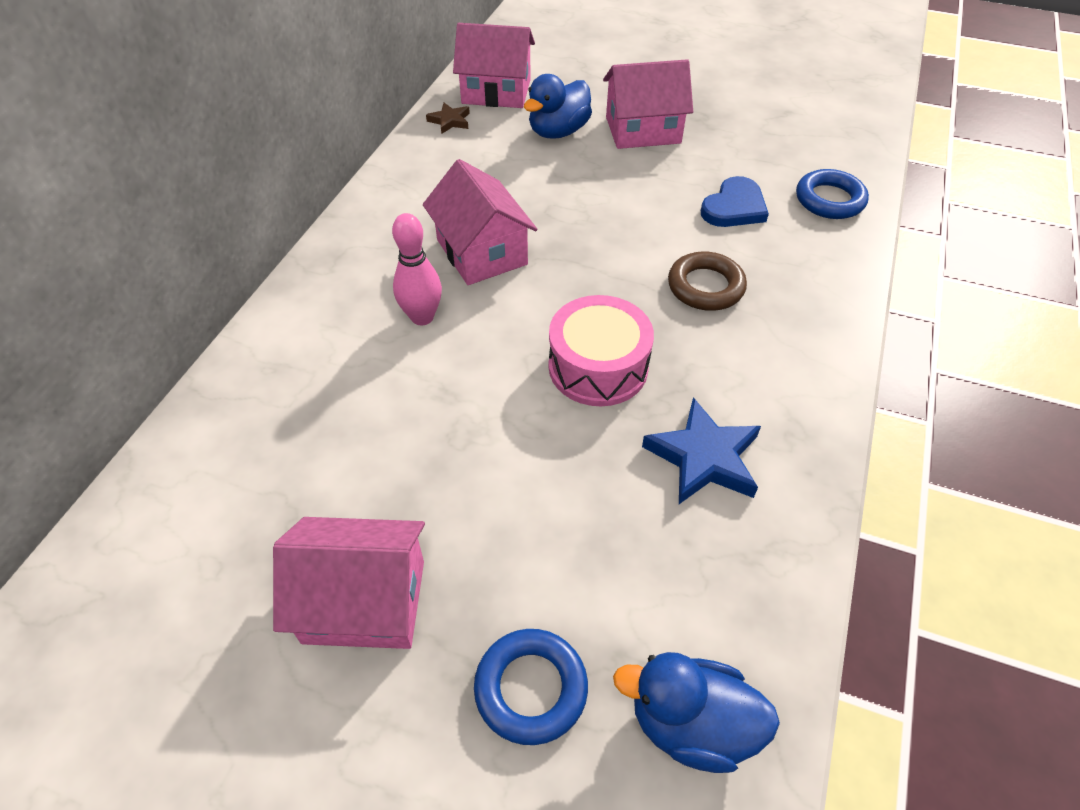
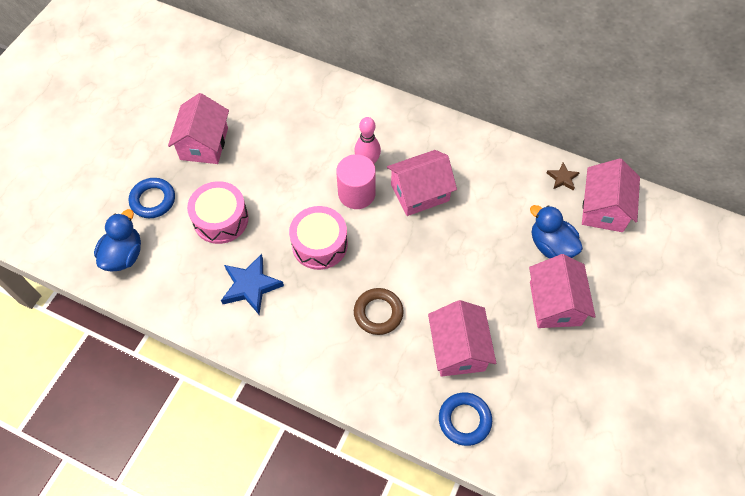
camera: 95 degrees right, 10 degrees up
blue heart [701,176,769,227] -> pink house [428,300,496,377]
none -> pink drum [187,181,249,244]
none -> pink cylinder [336,154,376,209]

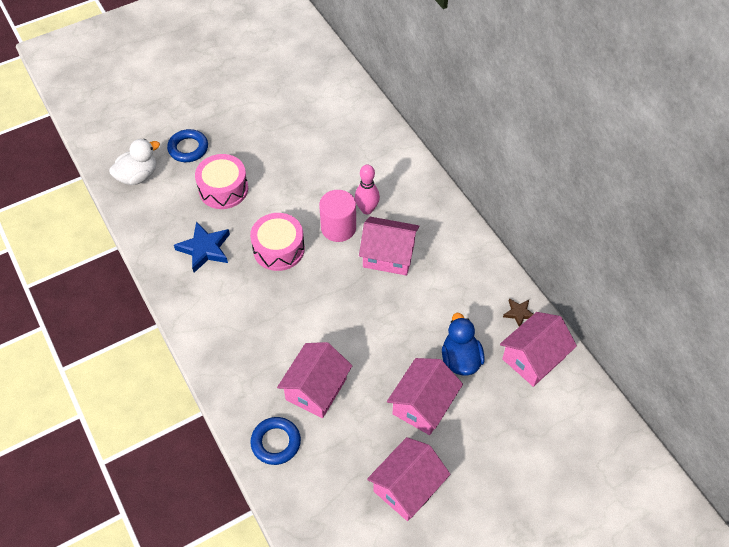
camera: 35 degrees right, 5 degrees down
blue duck [94,209,141,272] -> white duck [109,139,160,185]
pink house [168,93,229,164] -> pink house moved to [367,437,451,521]
brown ring [354,288,404,335] -> none

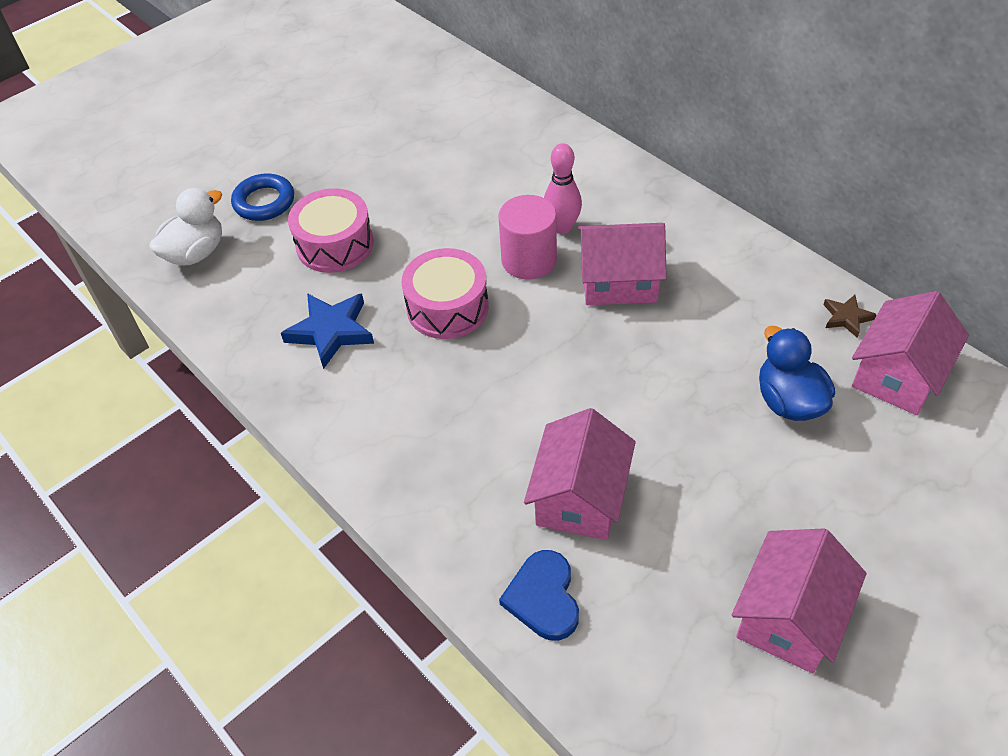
camera: 10 degrees left, 5 degrees down
blue ring [250,417,301,465] -> blue heart [499,550,579,641]
pink house [387,358,463,435] -> none

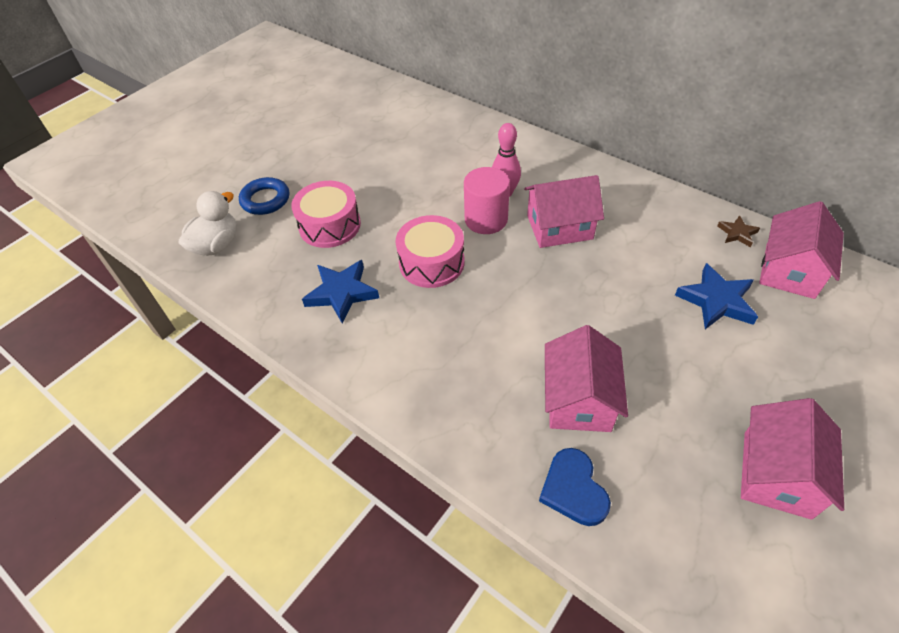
camera: 10 degrees left, 0 degrees up
blue duck [759,326,835,421] -> blue star [675,263,758,329]

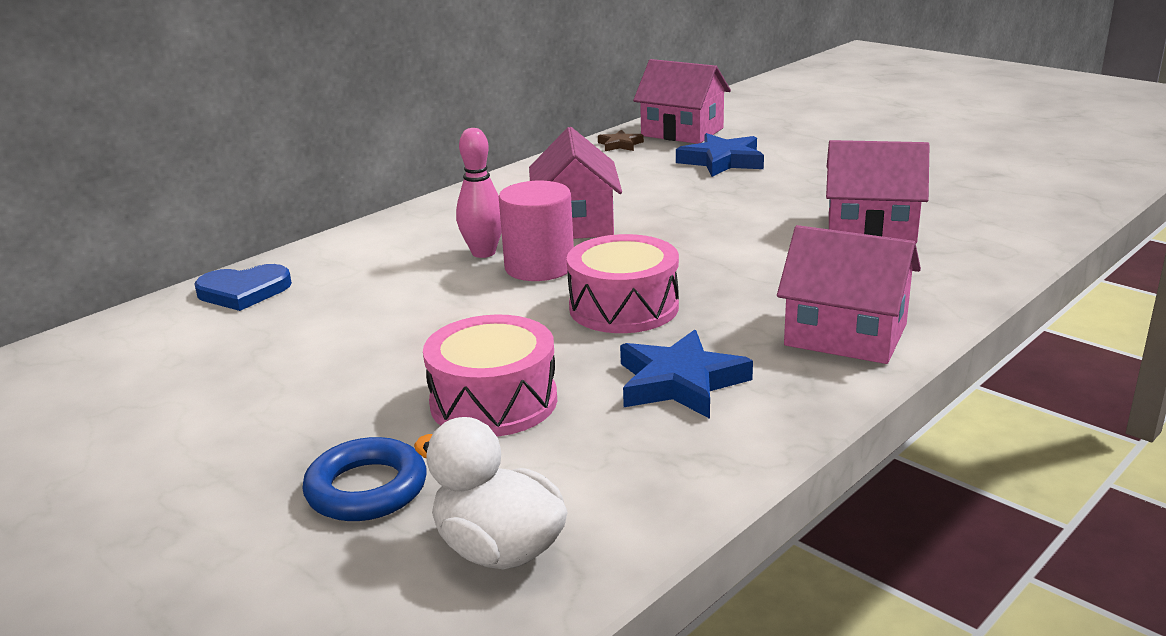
camera: 85 degrees left, 25 degrees down
blue heart [539,448,611,526] -> blue heart moved to [194,264,292,311]
pink house [741,398,844,520] -> pink house moved to [777,225,921,364]

